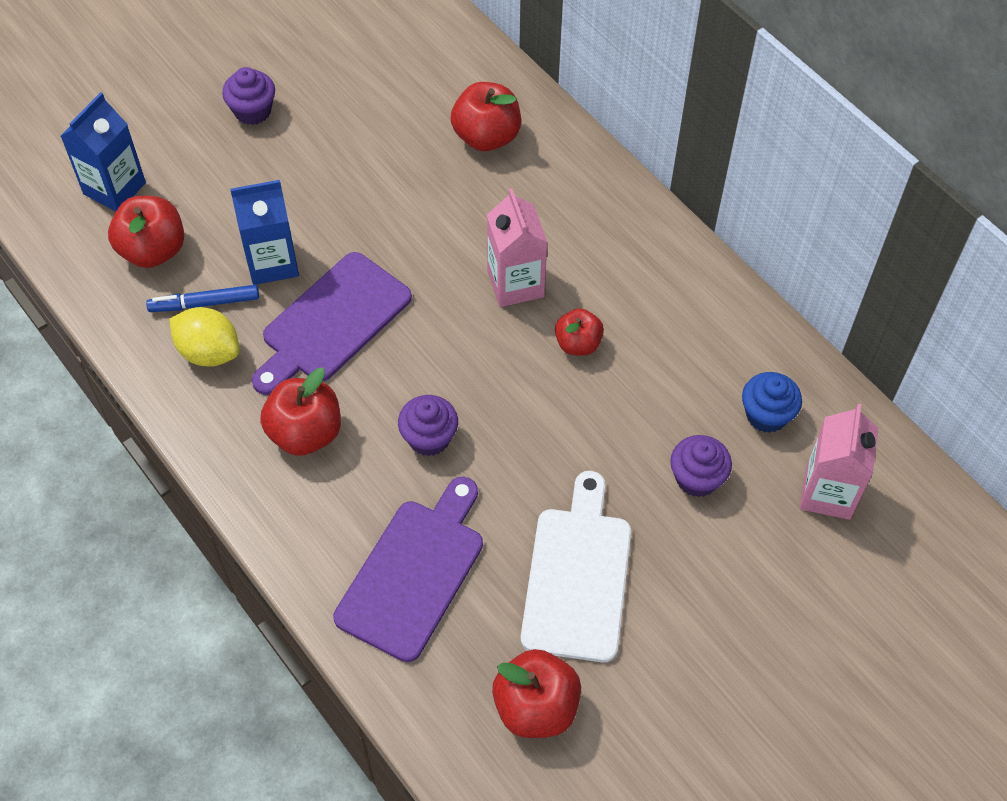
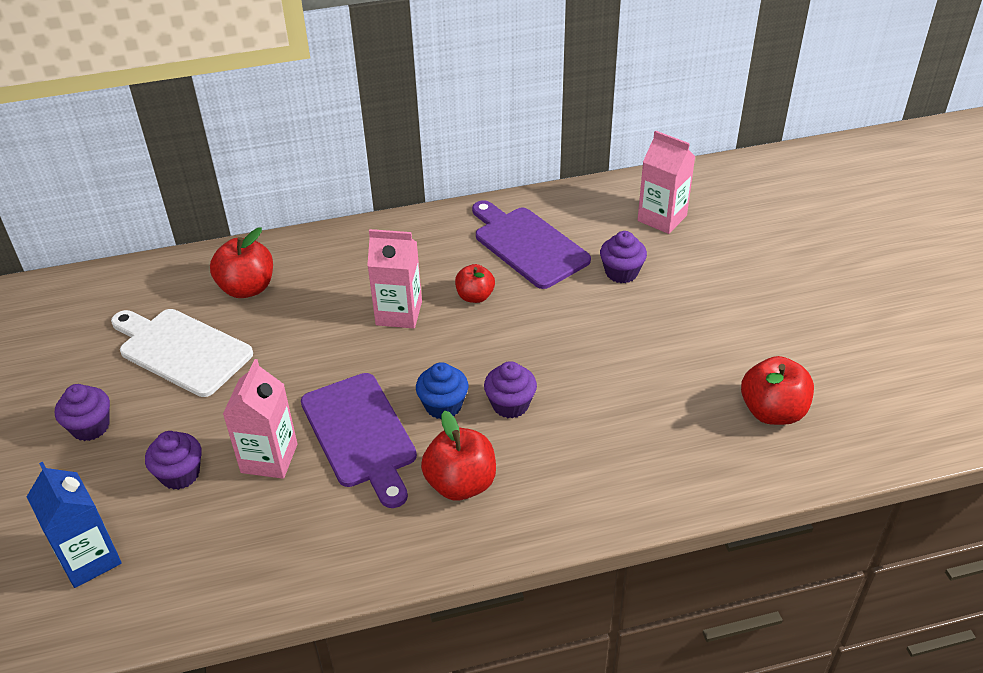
camera: 65 degrees left, 15 degrees down
red apple [108,196,184,268] -> none
blue marker [146,285,259,312] -> none
yellow lemon [169,307,240,367] -> none
blue carton [230,180,299,285] -> pink carton [223,359,297,479]
purple cutting board [333,477,483,662] -> purple cutting board moved to [472,200,591,289]
white cutting board [521,471,631,662] -> white cutting board moved to [111,309,253,397]
blue cupcake [742,372,802,433] -> blue cupcake moved to [416,362,468,419]
none -> purple cupcake [145,431,202,490]

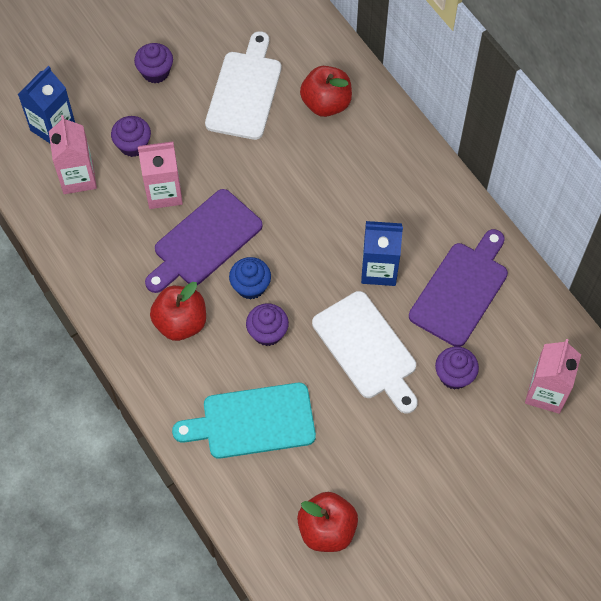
camera: 70 degrees right, 20 degrees up
pink carton [367,229,422,328] -> pink carton moved to [49,115,97,194]
red apple [455,264,495,303] -> blue carton [361,221,403,286]
none -> turquoise cutting board [172,383,316,459]
none -> white cutting board [312,291,418,414]

